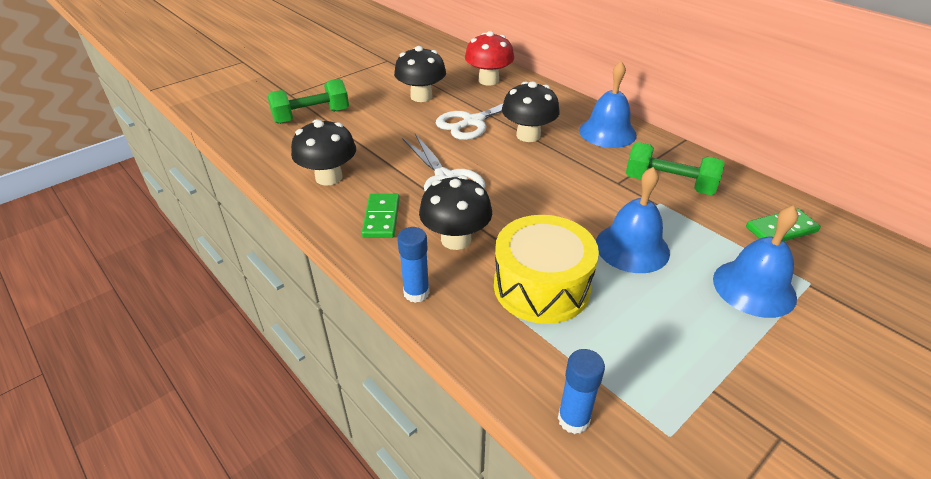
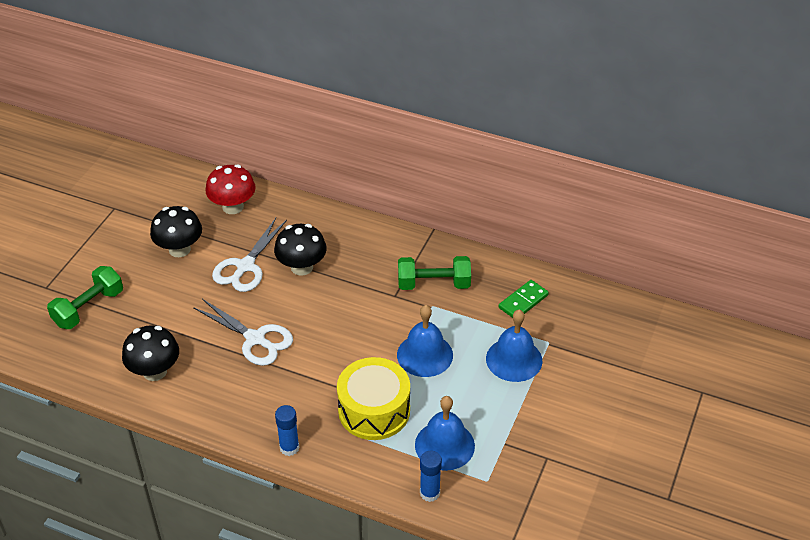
camera: 25 degrees left, 5 degrees up
green domino [361,194,400,238] -> none
black mushroom [419,175,492,250] -> none
blue bell [579,61,637,148] -> blue bell moved to [415,396,475,471]

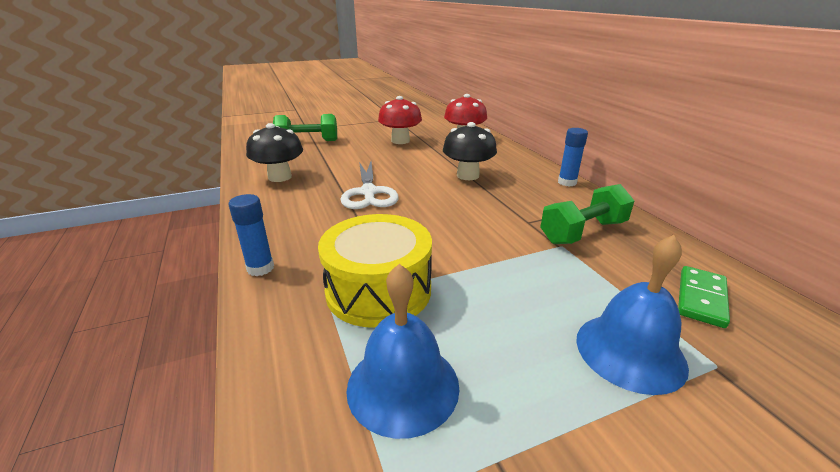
camera: 45 degrees right, 15 degrees down
black mushroom [150,206,202,257] -> red mushroom [378,96,422,144]
white scissors [212,218,287,292] -> none
blue bell [397,305,453,377] -> none
green dumbbell [398,256,471,290] -> green dumbbell turned 75 degrees counterclockwise [540,184,634,244]
blue glue stick [420,451,442,502] -> blue glue stick moved to [558,128,588,187]
green domino [499,280,549,318] -> green domino turned 60 degrees counterclockwise [678,266,730,328]

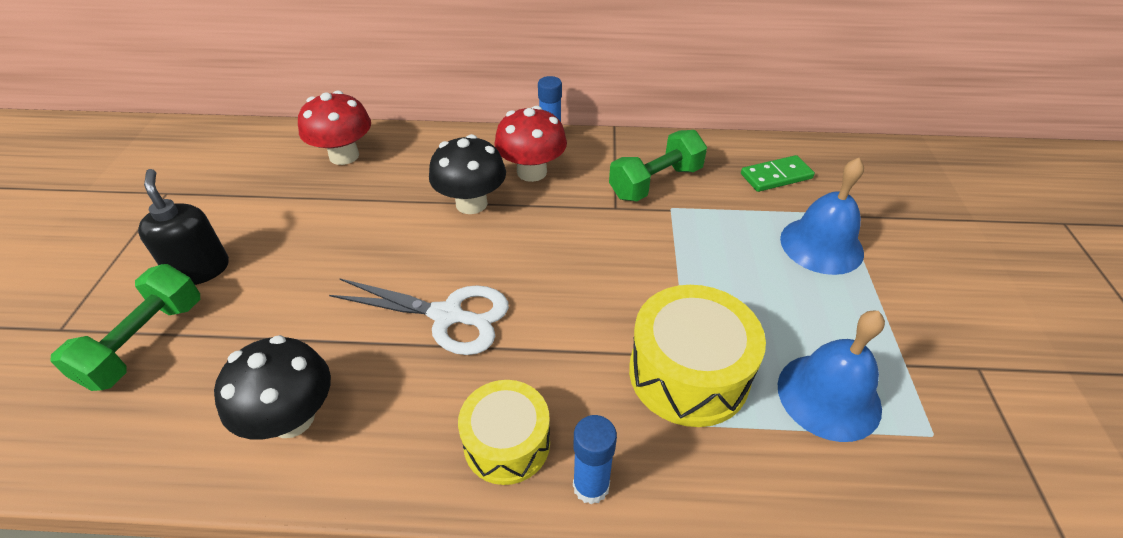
camera: 65 degrees left, 15 degrees up
red mushroom [378,96,422,144] -> red mushroom moved to [494,106,567,182]
green dumbbell [540,184,634,244] -> green dumbbell turned 60 degrees clockwise [609,130,707,201]
green domino [678,266,730,328] -> green domino turned 75 degrees counterclockwise [741,155,815,192]
none -> black soap dispenser [138,169,229,285]
none -> yellow drum [458,380,550,485]

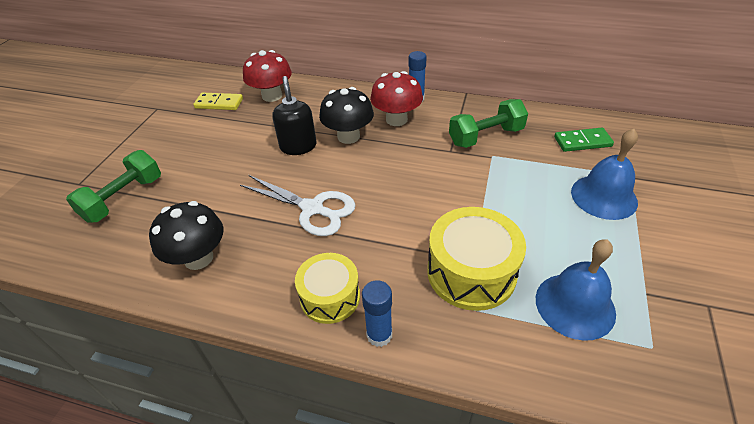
camera: 15 degrees right, 0 degrees up
black soap dispenser [138,169,229,285] -> black soap dispenser moved to [272,76,316,155]
none -> yellow domino [193,93,243,110]

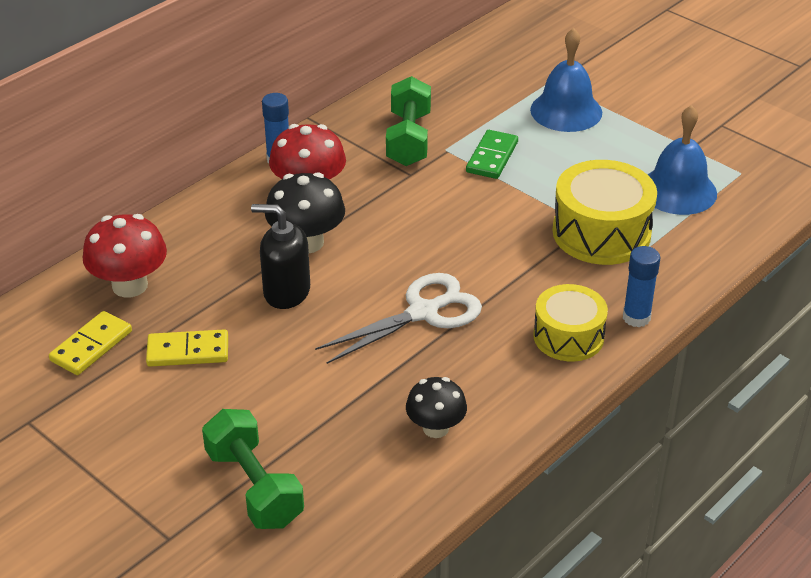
camera: 65 degrees left, 5 degrees down
black mushroom [149,201,223,270] -> black mushroom [406,377,467,438], size x0.67
green domino [554,128,614,152] -> green domino moved to [466,130,518,179]
none -> yellow domino [146,329,228,367]

